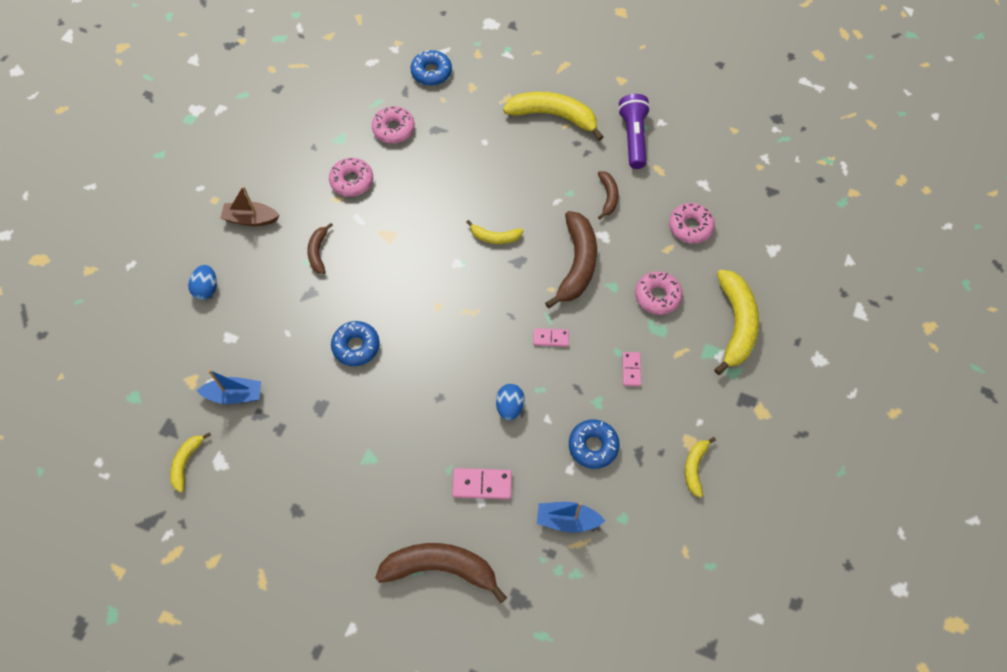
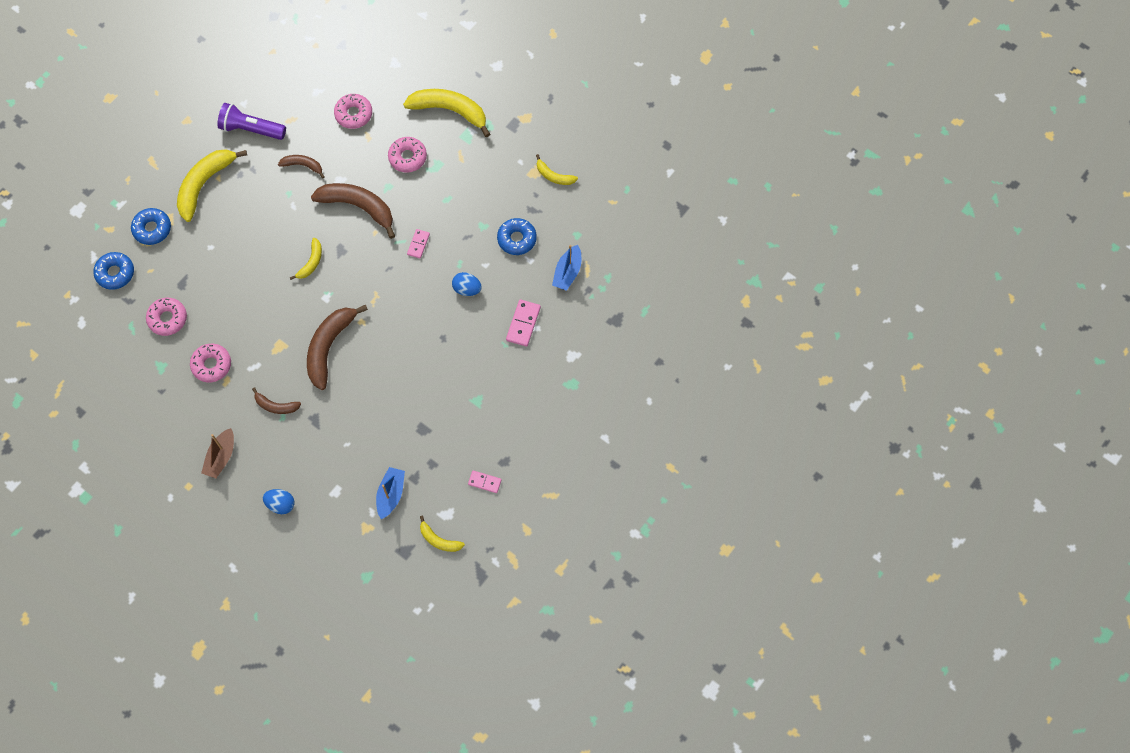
camera: 75 degrees left, 5 degrees up
blue donut [331,321,380,366] -> blue donut moved to [131,208,171,245]
brown banana [375,543,507,603] -> brown banana moved to [307,305,368,390]
pink domino [622,352,641,386] -> pink domino moved to [468,470,502,493]

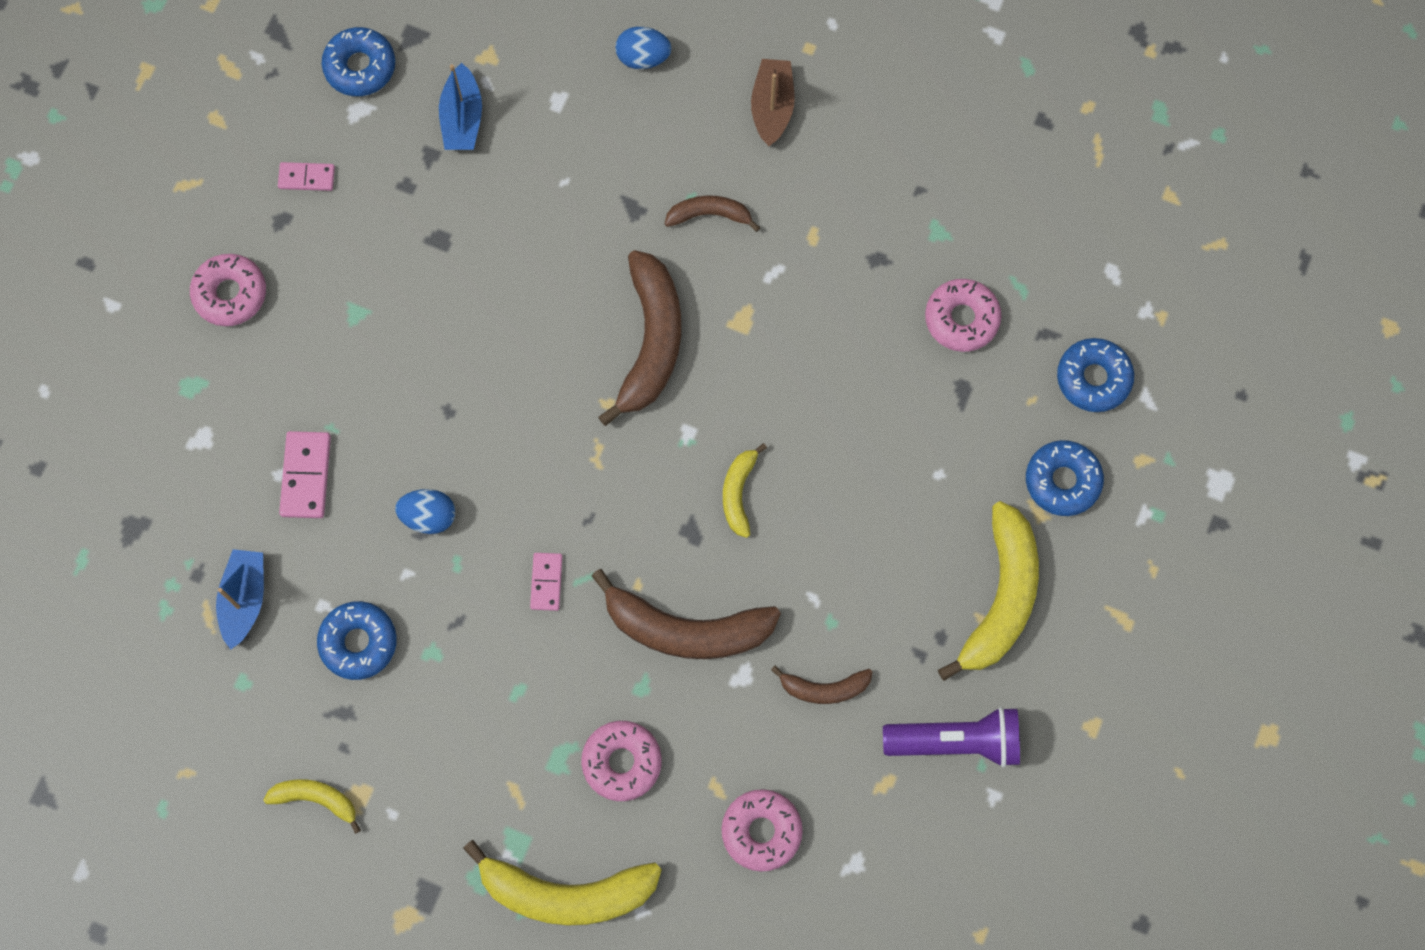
camera: 165 degrees right, 5 degrees up
pink donut [190,344,231,382] -> pink donut moved to [190,254,266,326]
yellow banana [420,516,465,552] -> blue donut [322,27,395,96]

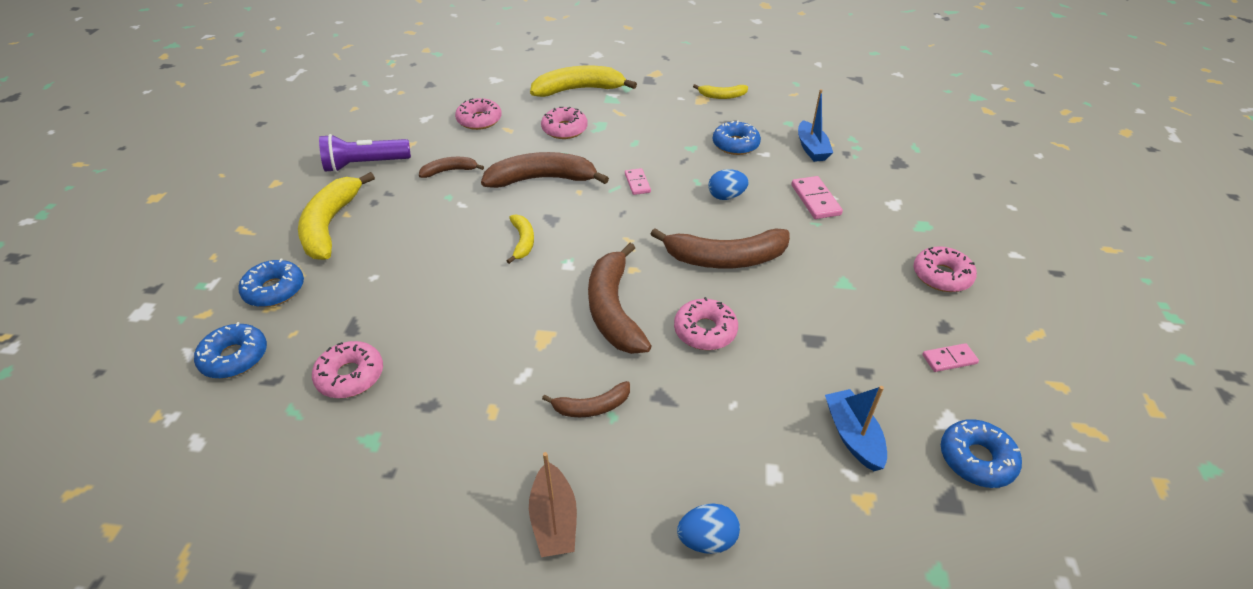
camera: 165 degrees right, 30 degrees down
none -> brown banana [650,228,790,268]
none -> pink donut [674,297,738,350]

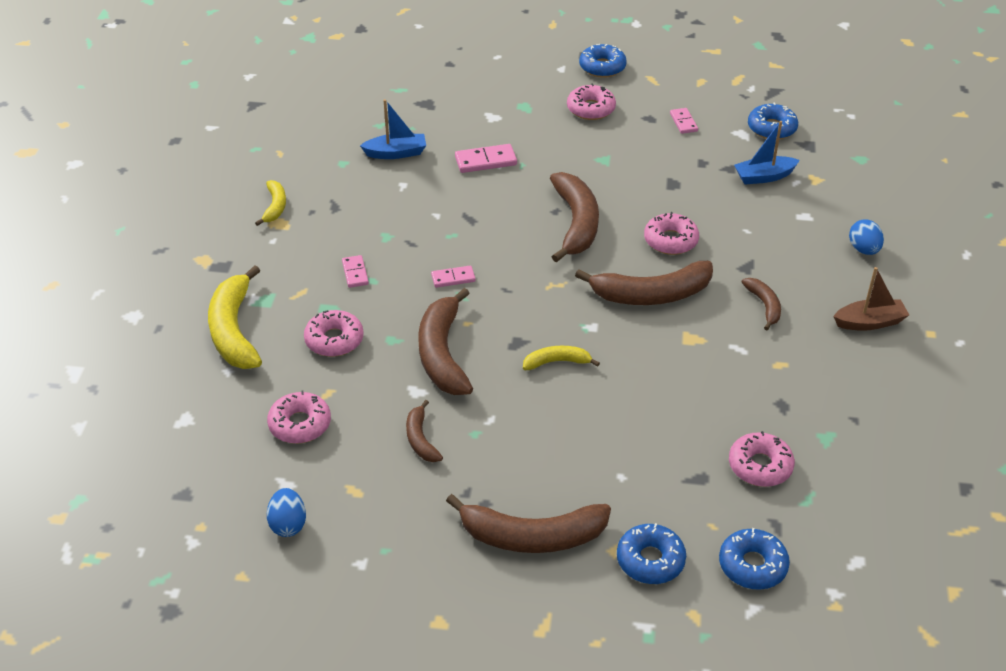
camera: 90 degrees left, 0 degrees up
yellow banana [298,172,375,260] -> brown banana [446,494,611,553]
purple flashlight [319,134,411,172] -> none
blue egg [708,169,749,200] -> blue egg moved to [267,488,306,537]
blue donut [713,120,761,155] -> blue donut moved to [579,44,627,78]
none -> pink domino [342,255,369,288]

